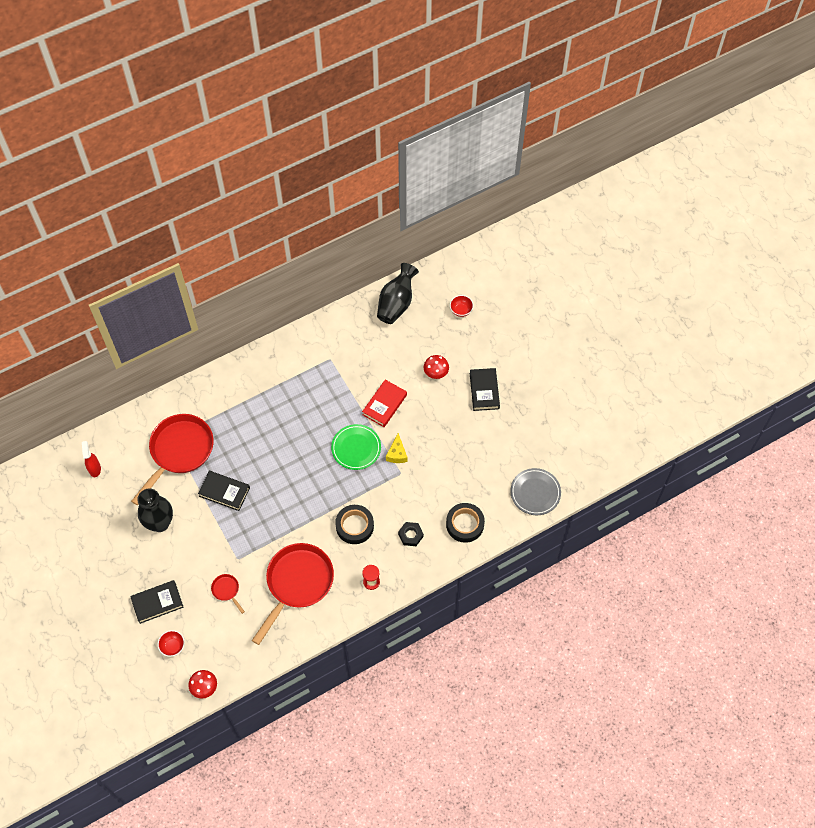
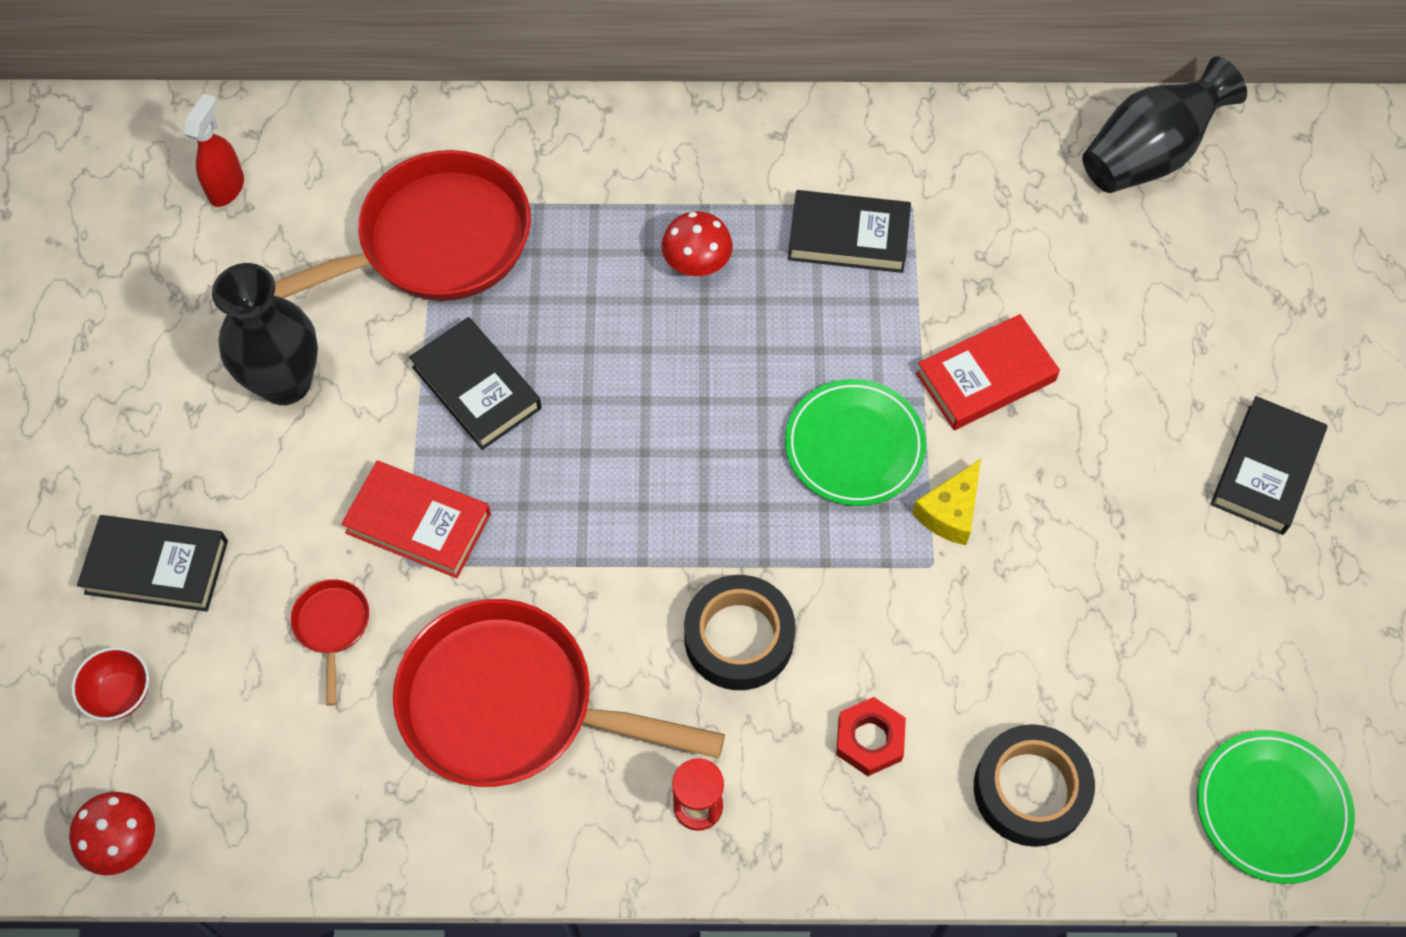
camera: 30 degrees right, 0 degrees up
red pan [252,543,334,645] -> red pan turned 135 degrees counterclockwise [393,599,725,787]
black nut [398,522,424,546] -> red nut [836,697,906,776]
red mushroom [423,355,449,379] -> red mushroom moved to [662,211,733,276]
red bowl [450,295,474,317] -> none
grey plate [510,468,561,515] -> green plate [1197,730,1355,884]
none -> red book [341,461,491,578]
none -> black book [788,190,911,273]

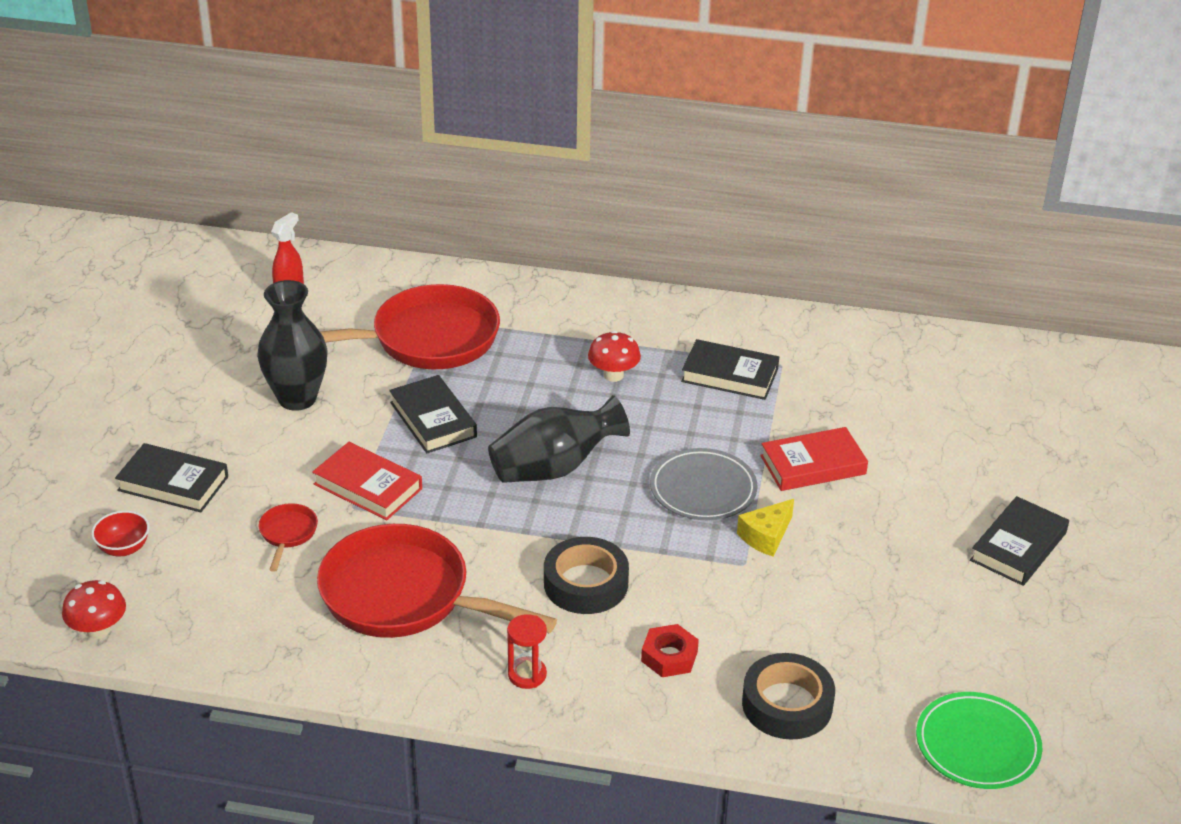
camera: 10 degrees right, 25 degrees down
green plate [785,379,926,506] -> grey plate [650,448,757,521]
black vase [1082,56,1247,193] -> black vase moved to [488,395,630,483]

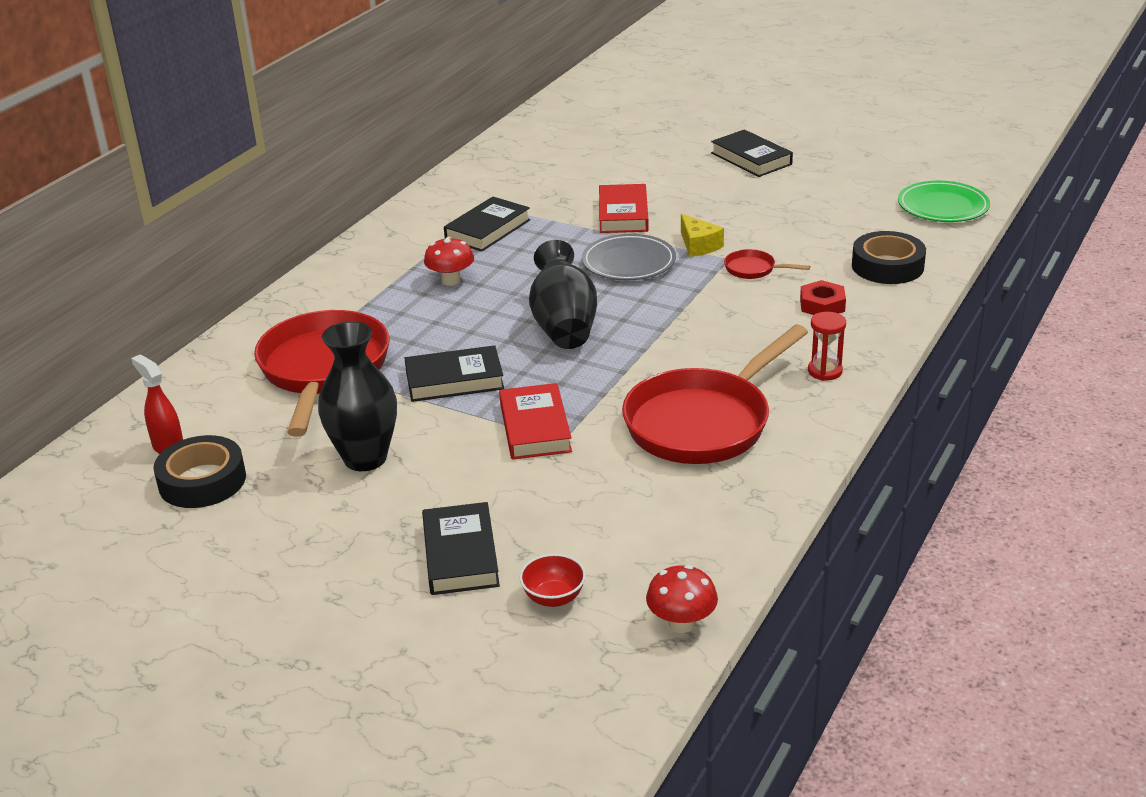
camera: 70 degrees left, 5 degrees down
black book [115,443,228,512] -> black book turned 45 degrees counterclockwise [422,502,500,595]
red pan [259,504,318,572] -> red pan moved to [724,249,810,279]
red book [312,442,422,520] -> red book turned 60 degrees counterclockwise [499,383,572,460]
black tape [544,537,629,614] -> black tape moved to [153,435,246,508]

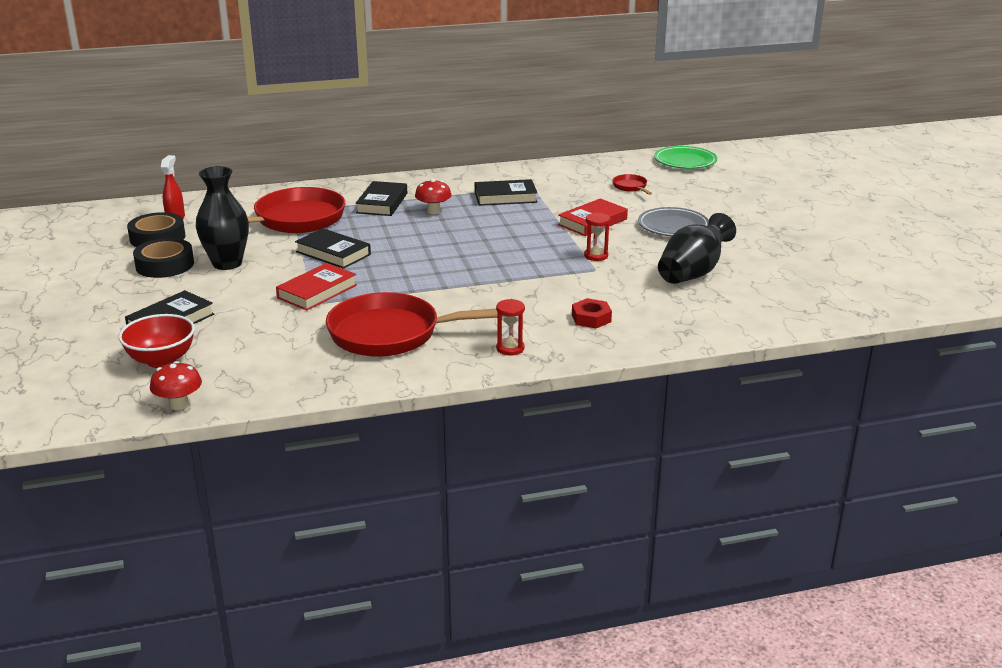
camera: 45 degrees right, 5 degrees down
red bowl [519,554,586,607] -> red bowl [118,314,195,368], size x1.62
black vase [529,240,597,349] -> black vase moved to [658,213,736,284]
grey plate [582,234,676,280] -> grey plate moved to [638,207,709,236]
yellow cheese [681,214,724,257] -> red hourglass [584,213,610,261]
black book [711,129,793,177] -> black book moved to [355,181,407,216]
red pan [724,249,810,279] -> red pan moved to [612,174,652,195]
black tape [852,231,926,284] -> black tape moved to [133,238,194,278]
green plate [898,181,990,222] -> green plate moved to [654,146,717,169]

